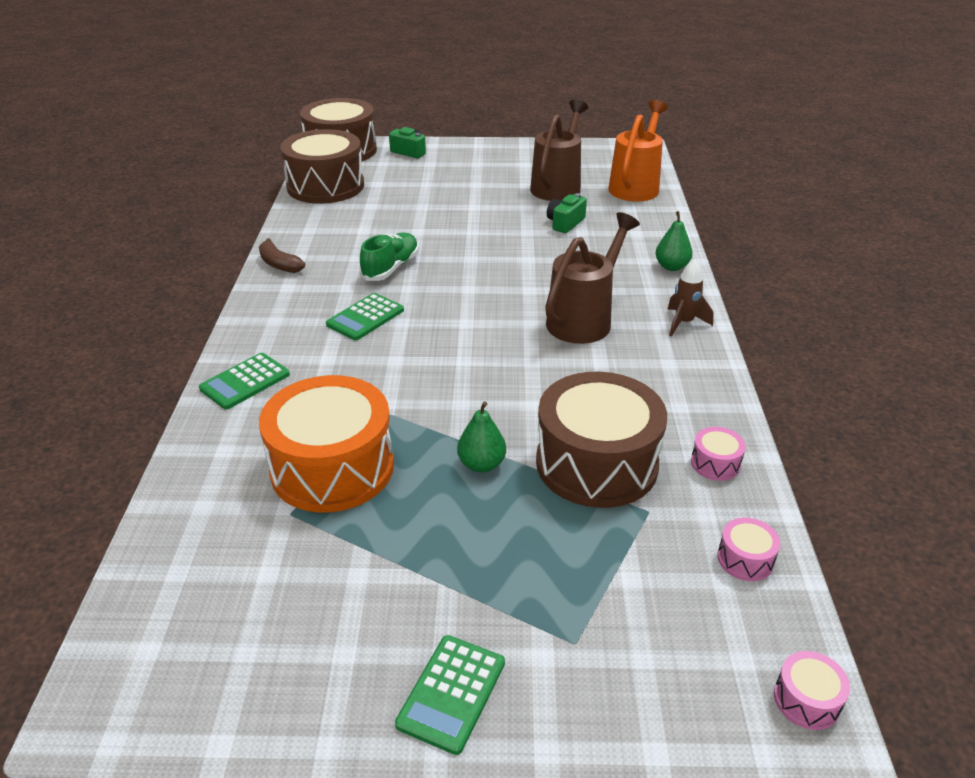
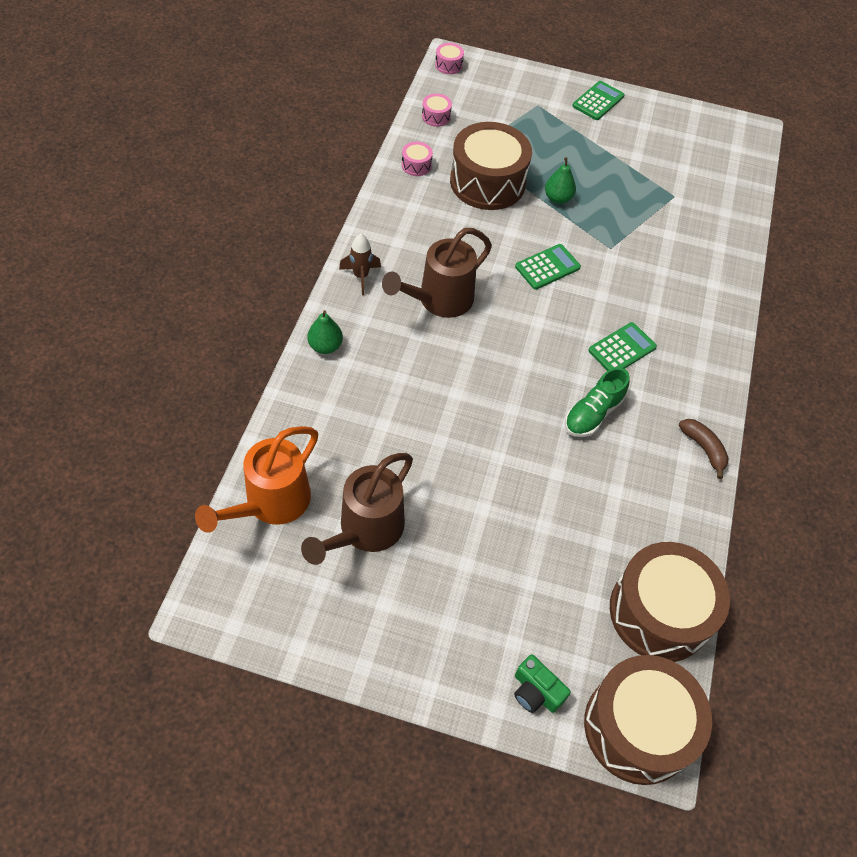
camera: 170 degrees left, 20 degrees up
green calculator [199,353,290,410] -> green calculator moved to [515,244,581,290]
orange drum [259,375,394,513] -> none
green camera [547,193,587,233] -> none

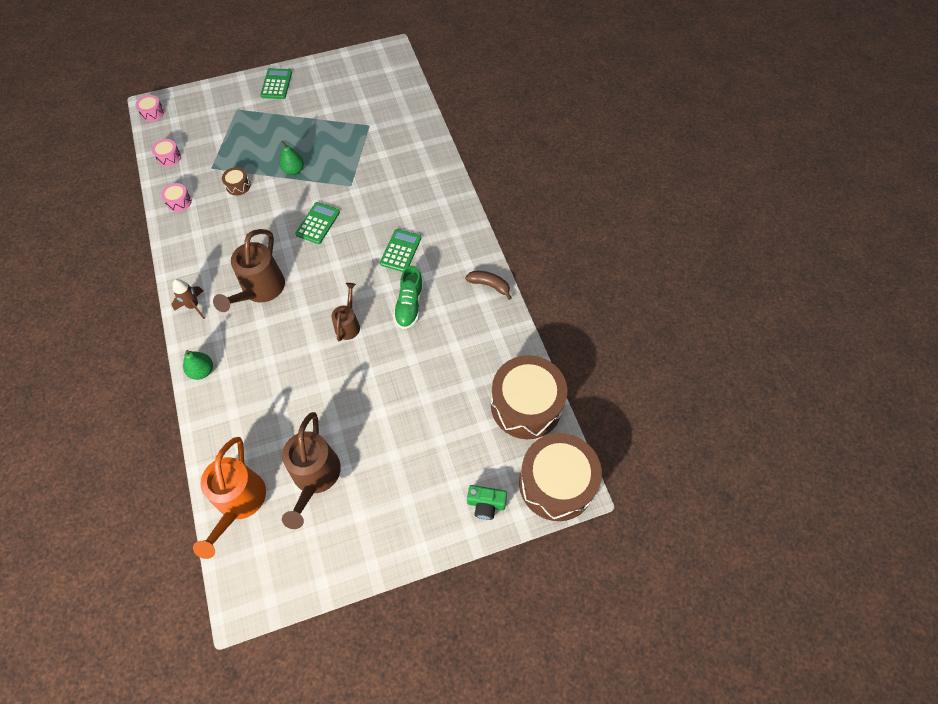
camera: 30 degrees left, 5 degrees up
brown drum [450,122,532,210] -> brown drum [222,167,251,196], size x0.40
none -> brown watering can [332,283,360,341]

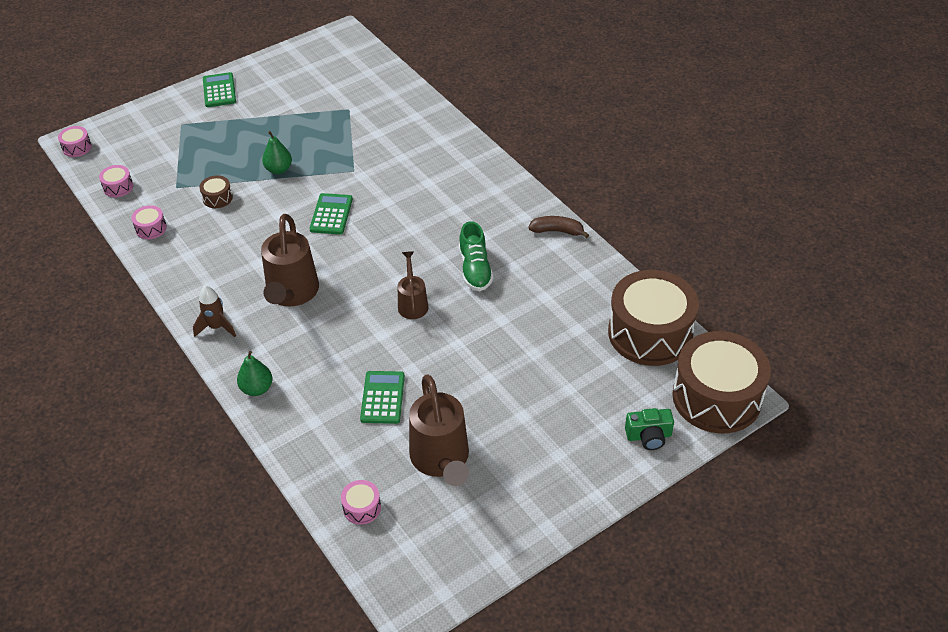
camera: 15 degrees left, 15 degrees down
orange watering can [193,437,266,559] -> pink drum [341,480,381,525]
green calculator [380,229,421,272] -> green calculator moved to [360,371,405,424]

